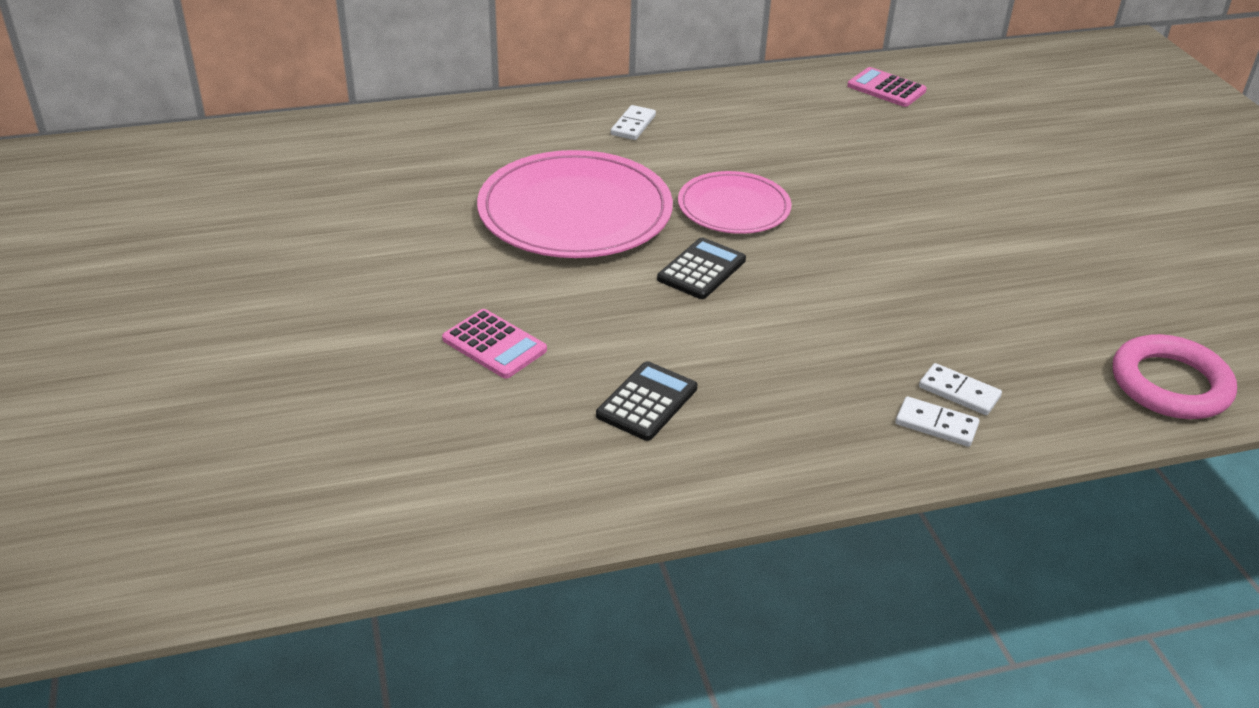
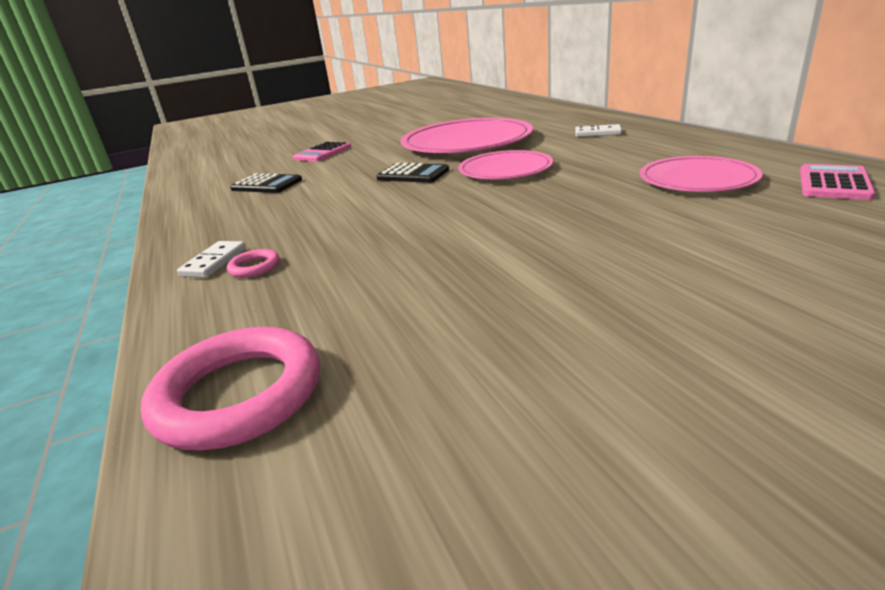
camera: 85 degrees right, 10 degrees down
white domino [919,363,1002,415] -> pink ring [227,249,280,278]
none -> pink plate [640,156,762,192]

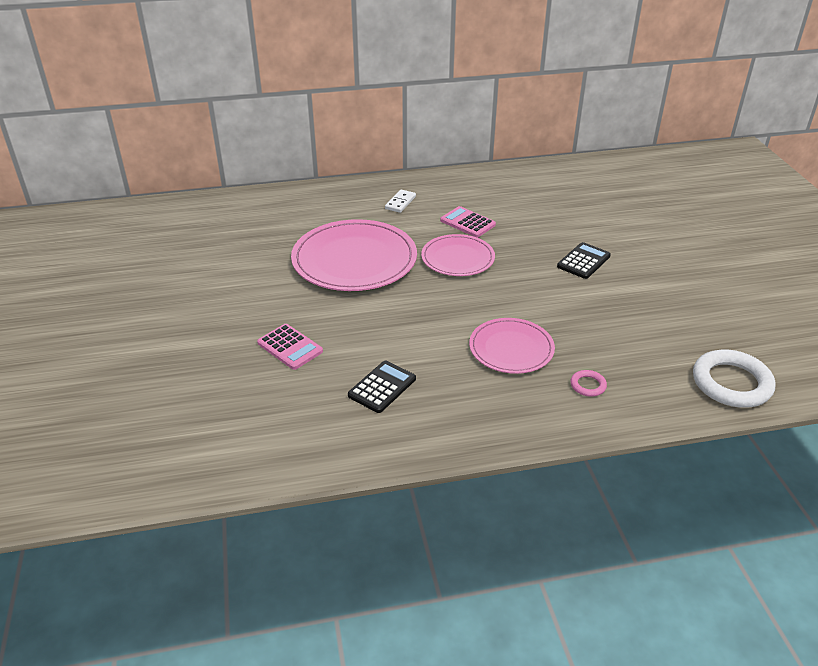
camera: 80 degrees left, 10 degrees up
pink ring [141,327,320,450] -> white ring [693,350,775,408]
white domino [177,241,246,278] -> none
black calculator [376,163,449,183] -> black calculator moved to [557,242,611,279]
pink plate [640,156,762,192] -> pink plate moved to [469,318,555,374]
pink calculator [800,164,876,200] -> pink calculator moved to [440,206,496,237]

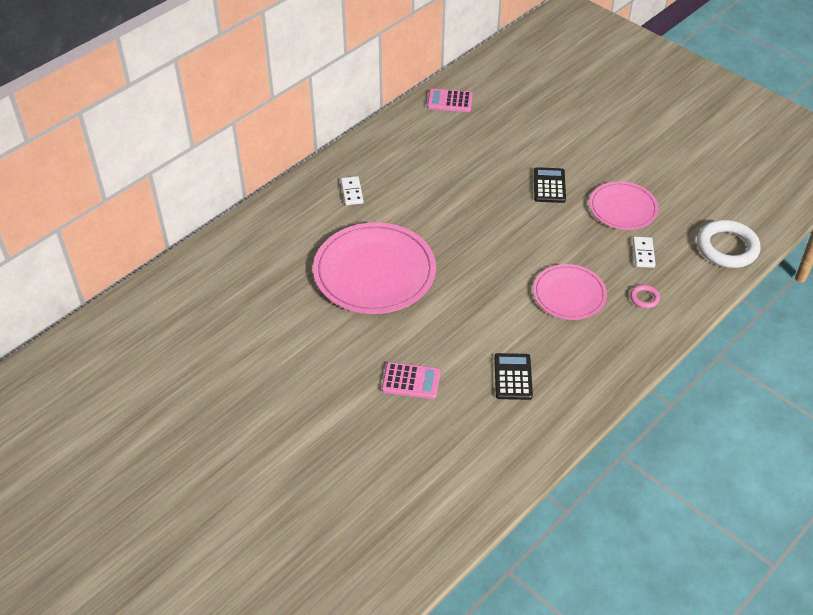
camera: 35 degrees left, 10 degrees up
pink plate [421,234,495,276] -> pink plate moved to [589,181,659,230]
pink calculator [440,206,496,237] -> pink calculator moved to [427,89,473,112]
none -> white domino [633,237,656,268]

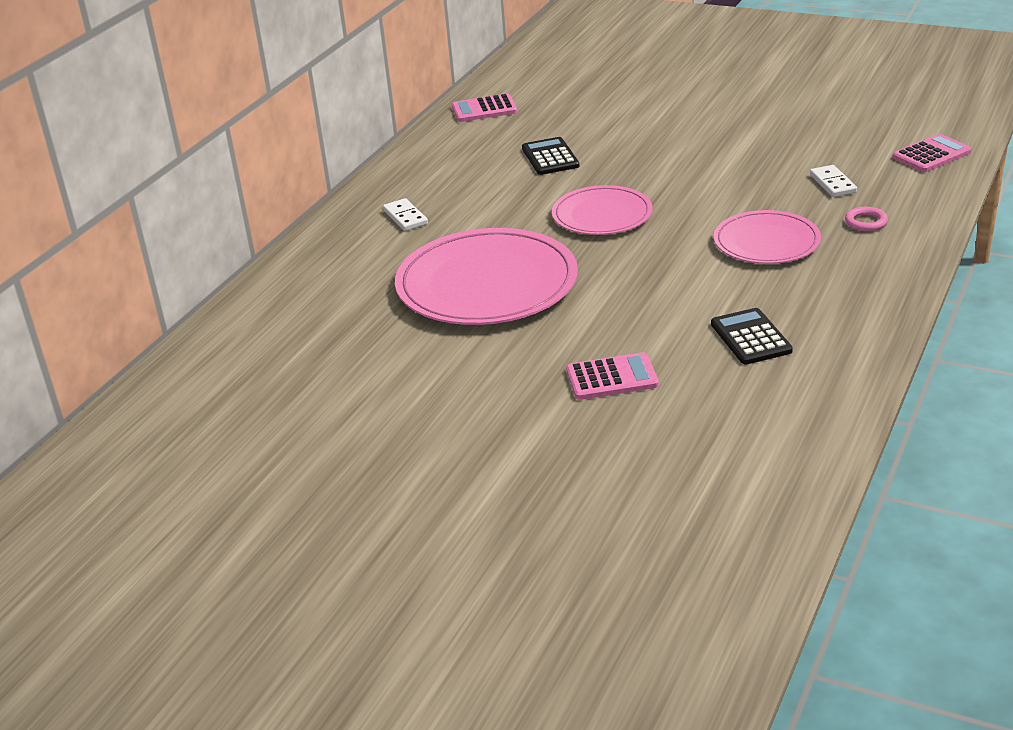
camera: 15 degrees left, 15 degrees down
black calculator [534,167,566,203] -> black calculator moved to [522,137,580,175]
pink plate [589,181,659,230] -> pink plate moved to [552,185,653,235]
white ring [697,220,761,268] -> pink calculator [893,134,972,172]

